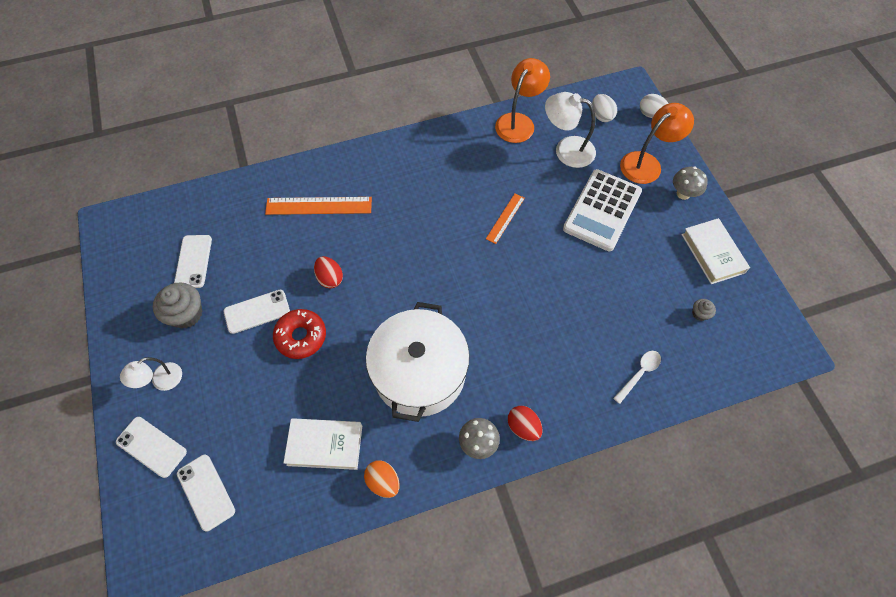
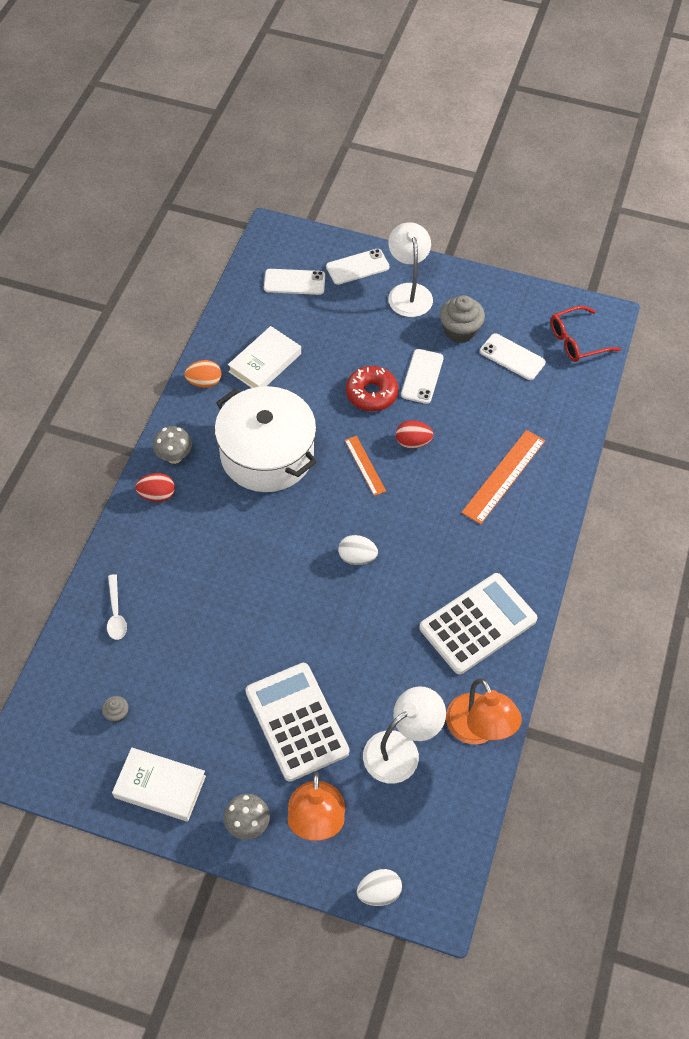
camera: 125 degrees right, 5 degrees down
white lamp [120,357,182,391] -> white lamp [388,222,433,317], size x1.61
orange ruler [486,194,525,244] -> orange ruler moved to [345,436,386,496]
white egg [592,94,617,122] -> white egg moved to [338,535,378,565]
none -> white calculator [419,573,538,674]
none -> red glasses [550,306,621,362]

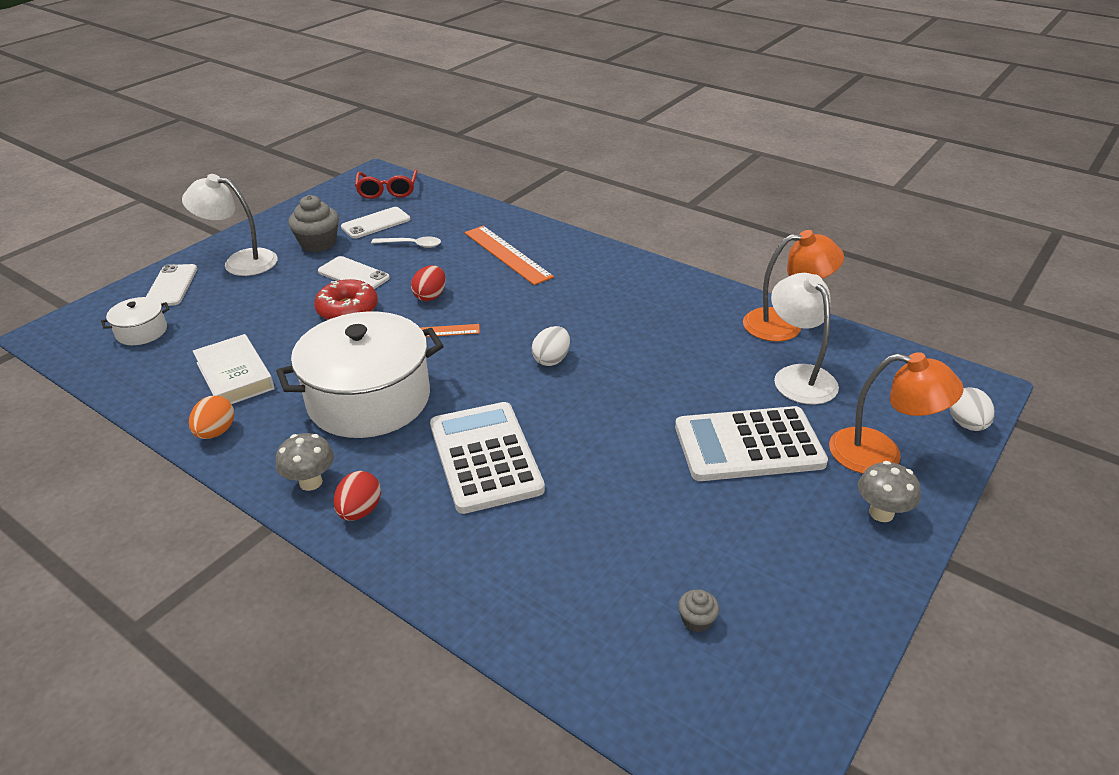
camera: 70 degrees left, 20 degrees down
white spoon [107,574,127,640] -> white spoon moved to [371,236,441,248]
white book [112,747,206,822] -> none
white phone [264,269,325,295] -> white pot [101,297,170,345]
white calculator [419,573,538,674] -> white calculator moved to [430,402,545,514]

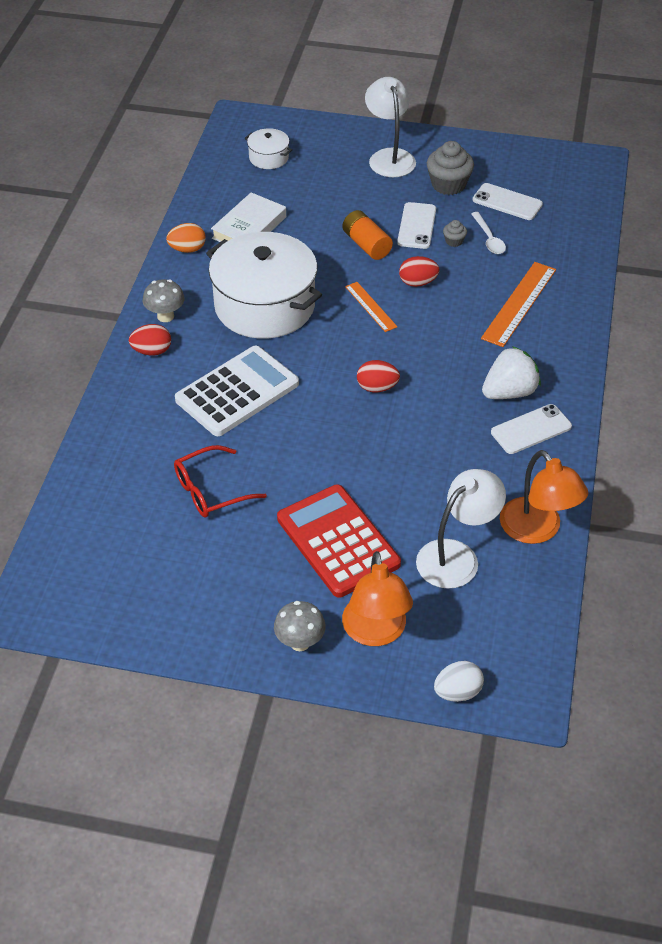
camera: 65 degrees right, 10 degrees up
white phone [146,264,197,306] -> white phone moved to [491,404,572,454]
red donut [314,279,378,320] -> orange battery [342,210,393,260]
red glasses [355,169,417,199] -> red glasses moved to [174,445,267,518]
white egg [532,326,570,366] -> red egg [357,360,400,392]
white calculator [675,406,828,481] -> red calculator [277,484,401,598]
grey cupcake [678,590,719,632] -> grey cupcake moved to [443,220,467,247]
none -> white strawberry [482,346,541,399]

